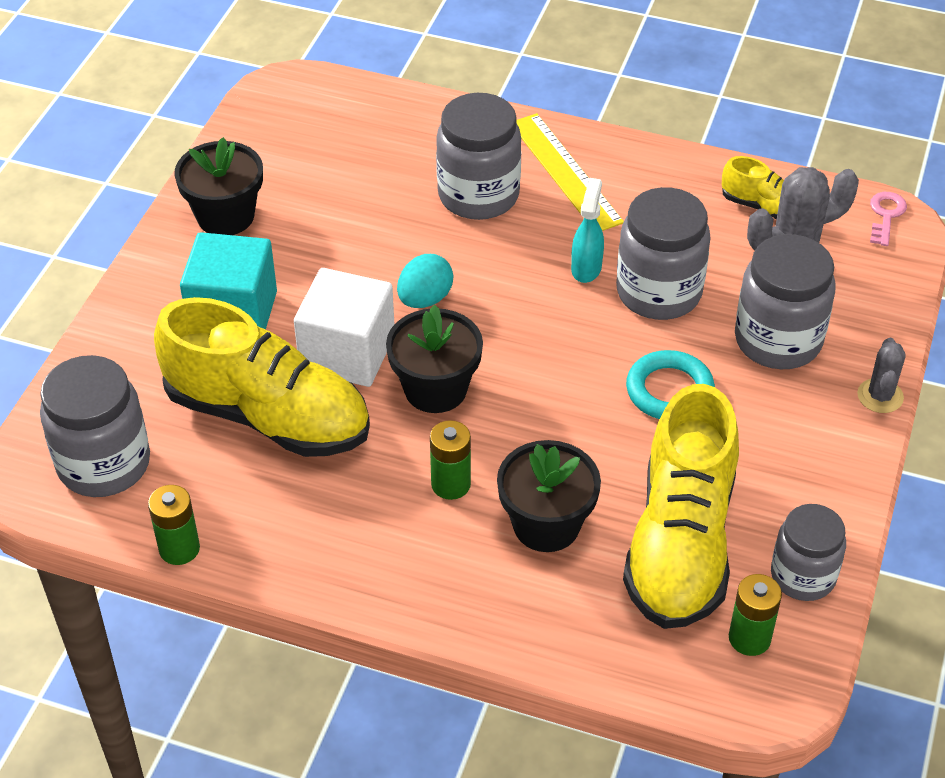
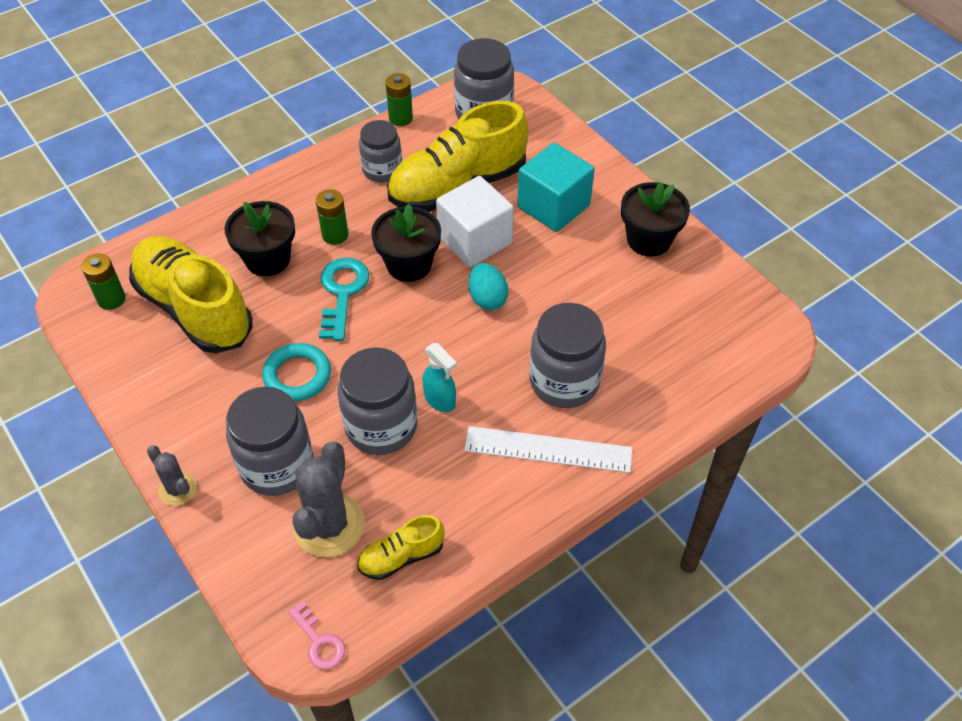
camera: 125 degrees right, 5 degrees up
yellow ruler [516,113,624,231] -> white ruler [464,426,632,473]
grey jar [771,504,846,601] -> grey jar moved to [359,120,402,183]
none -> turquoise key [319,258,370,341]

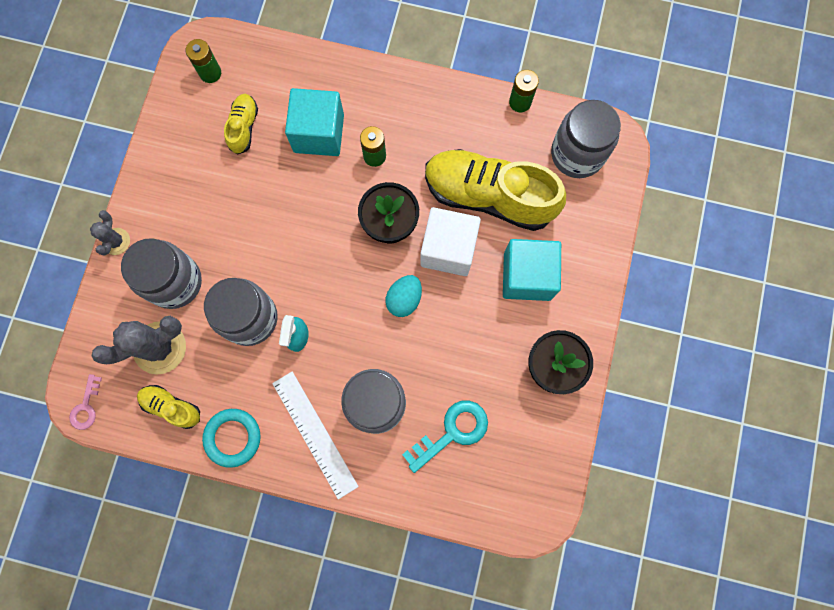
camera: 50 degrees right, 25 degrees up
yellow shoe [129,236,253,353] -> yellow shoe [224,94,258,155], size x0.47
black flower pot [225,201,295,276] -> turquoise cube [285,88,344,156]
turquoise ring [262,343,331,401] -> turquoise ring moved to [202,409,261,468]
turquoise key [319,258,370,341] -> turquoise key moved to [402,401,488,473]
grey jar [359,120,402,183] -> none

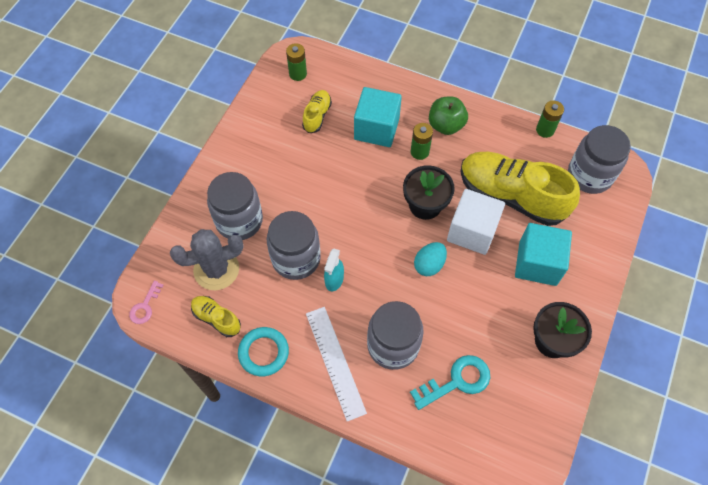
camera: 10 degrees right, 15 degrees down
grey cactus [90,210,130,255] -> none
none -> green apple [429,97,468,135]

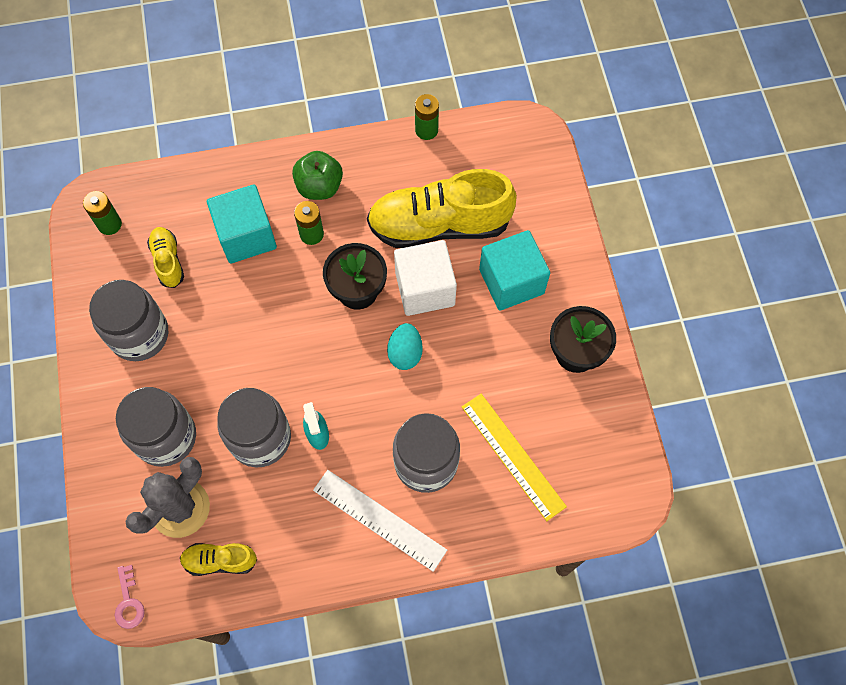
camera: 35 degrees left, 5 degrees up
turquoise ring [238,327,289,376] -> none
turquoise key [410,355,490,410] -> yellow ruler [462,394,567,521]
grey jar [568,125,631,194] -> grey jar moved to [89,280,168,361]

